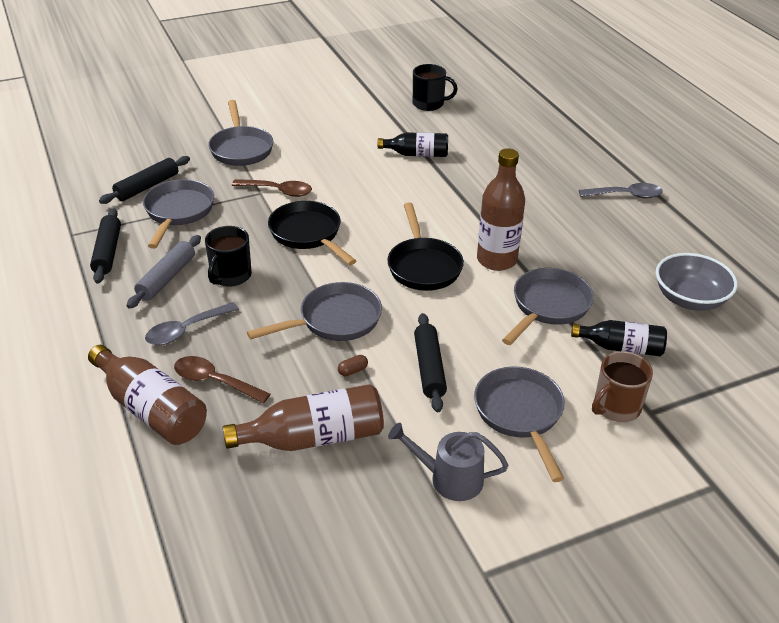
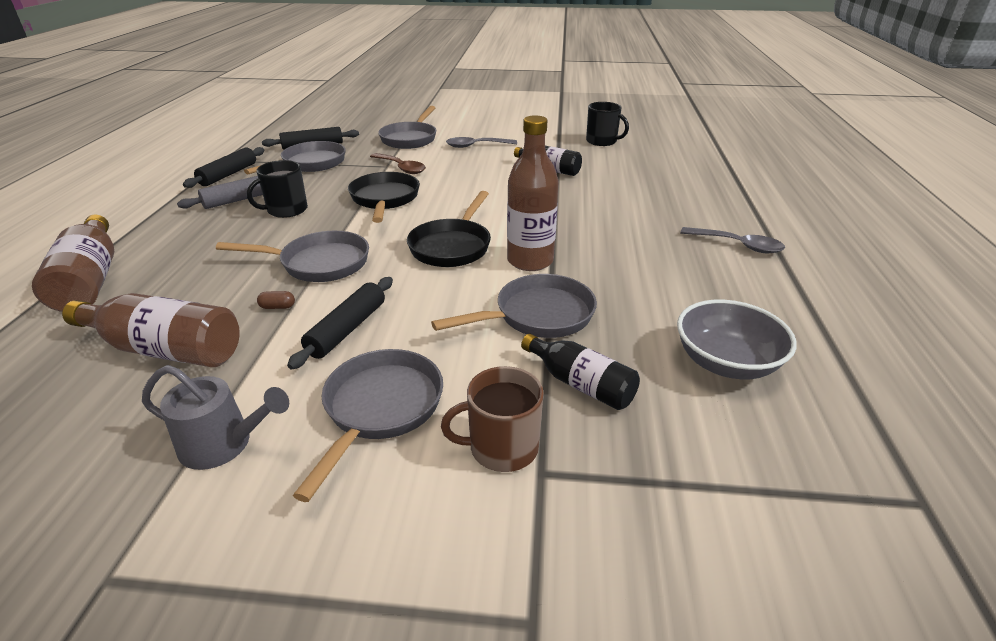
camera: 30 degrees right, 5 degrees down
grey spoon [145,302,239,345] -> grey spoon moved to [446,137,517,148]
brown spoon [174,356,270,403] -> none
grey watering can [388,423,508,501] -> grey watering can turned 150 degrees clockwise [142,365,289,470]

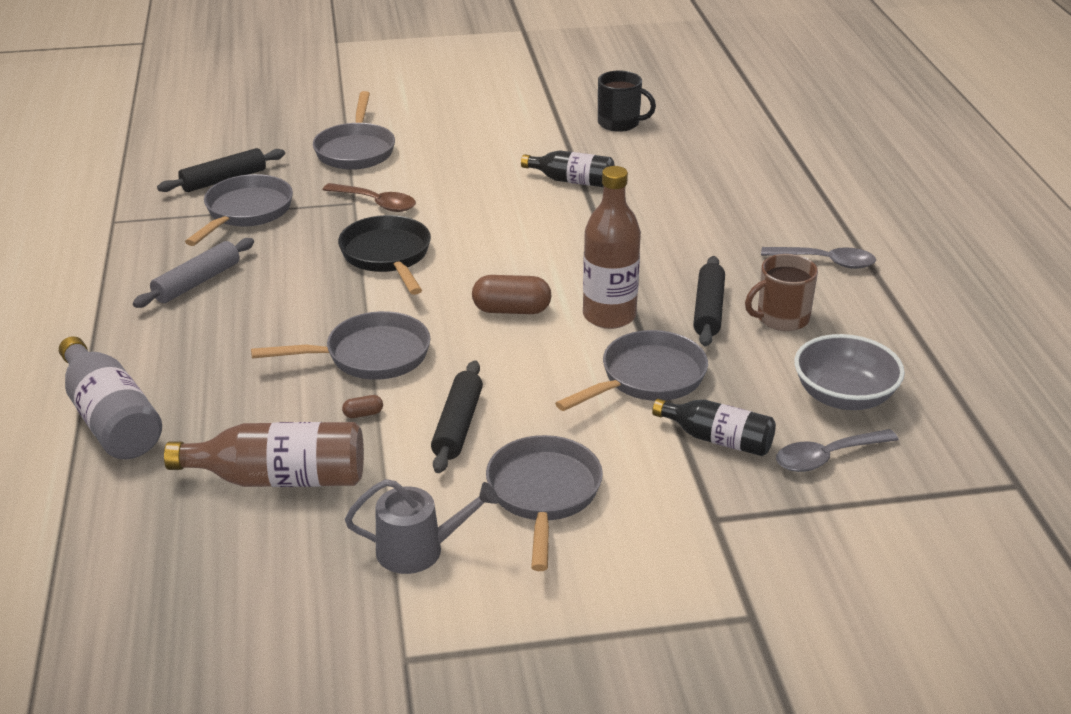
camera: 15 degrees left, 0 degrees up
brown bottle [32,215,114,312] -> grey bottle [59,336,162,459]
black rolling pin [183,147,264,188] -> black rolling pin moved to [693,256,725,346]
black mug [247,160,308,218] -> none
black pan [407,191,491,267] -> brown capsule [472,275,552,314]
brown mug [441,366,544,472] -> brown mug moved to [745,254,818,331]
grey spoon [446,137,517,148] -> grey spoon moved to [776,429,899,472]

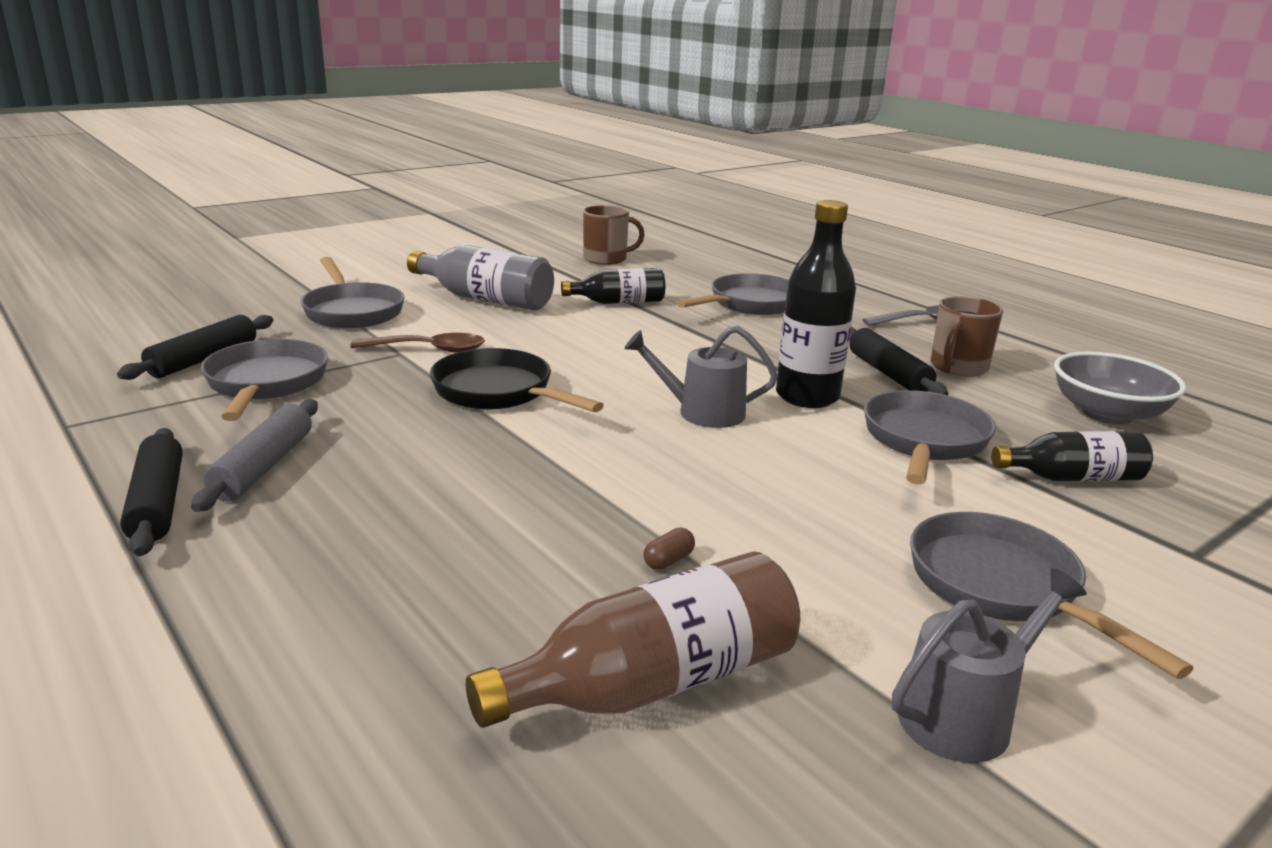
camera: 30 degrees left, 10 degrees down
grey bottle [59,336,162,459] -> grey bottle moved to [407,245,554,311]
grey pan [251,311,430,380] -> grey pan moved to [676,273,789,315]
black rolling pin [431,360,483,473] -> black rolling pin moved to [120,428,183,556]
brown capsule [472,275,552,314] -> grey watering can [624,326,778,428]
brown bottle [583,166,641,329] -> black bottle [776,200,856,408]
black mug [598,71,656,132] -> brown mug [583,205,645,265]
grey spoon [776,429,899,472] -> none

